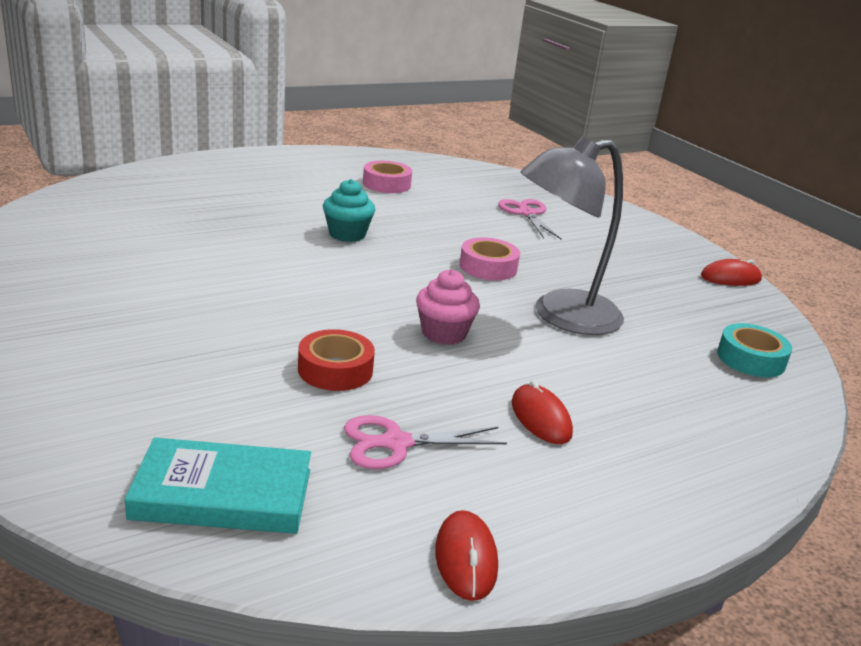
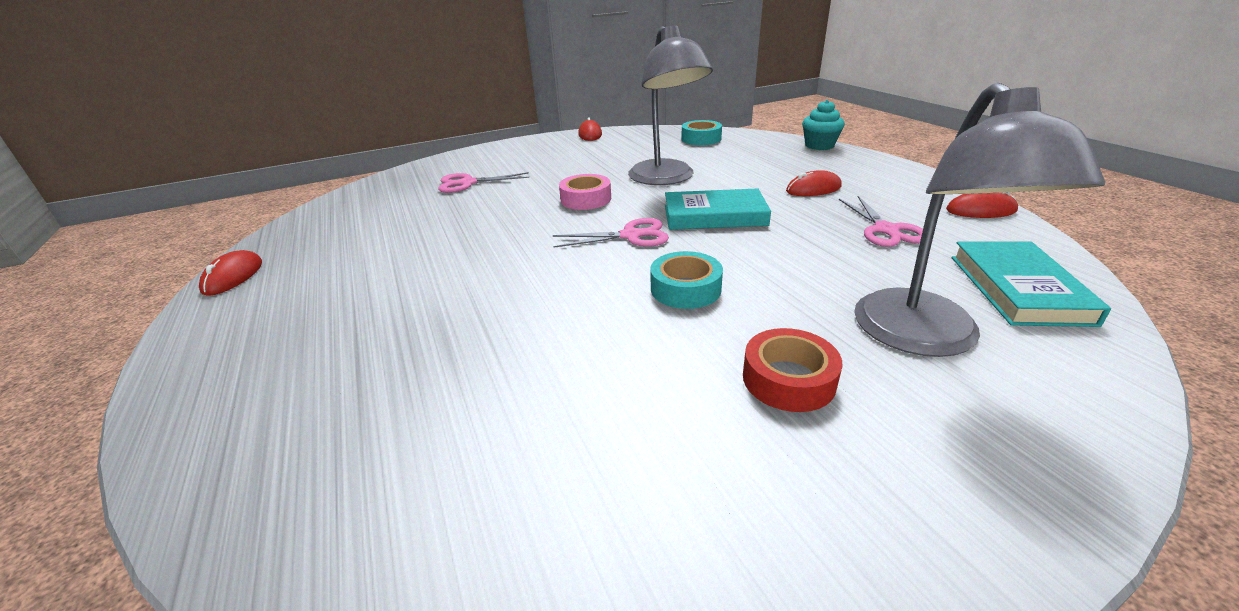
camera: 80 degrees left, 5 degrees up
red tape [298,329,375,391] -> red tape moved to [743,328,842,412]
turquoise cupcake [323,179,375,242] -> turquoise cupcake moved to [802,100,845,150]
pink tape [363,161,412,193] -> none
pink cupcake [416,269,480,345] -> turquoise book [665,188,771,230]
none -> red mouse [199,250,262,296]
none -> pink scissors [553,218,669,248]
none -> turquoise tape [650,251,723,309]
none -> grey lamp [854,82,1105,357]

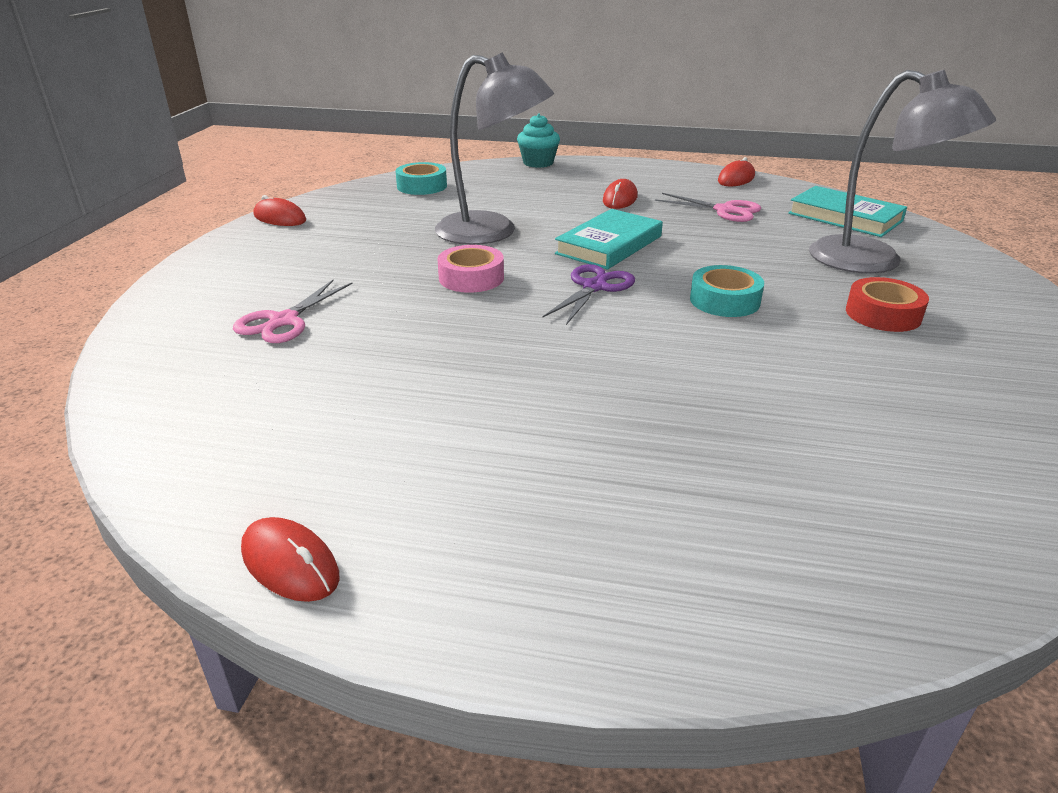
camera: 55 degrees left, 0 degrees up
pink scissors [553,218,669,248] -> purple scissors [543,264,635,325]

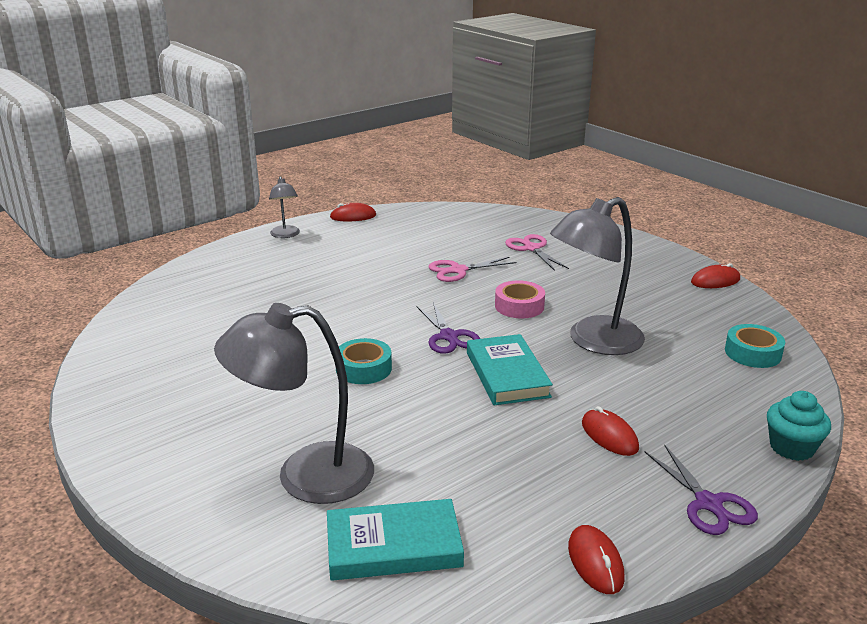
camera: 130 degrees right, 5 degrees down
pink scissors [655,193,761,222] -> pink scissors moved to [428,257,516,282]
red tape [846,277,929,332] -> none
none -> grey lamp [269,176,300,238]
none -> purple scissors [645,445,758,535]

